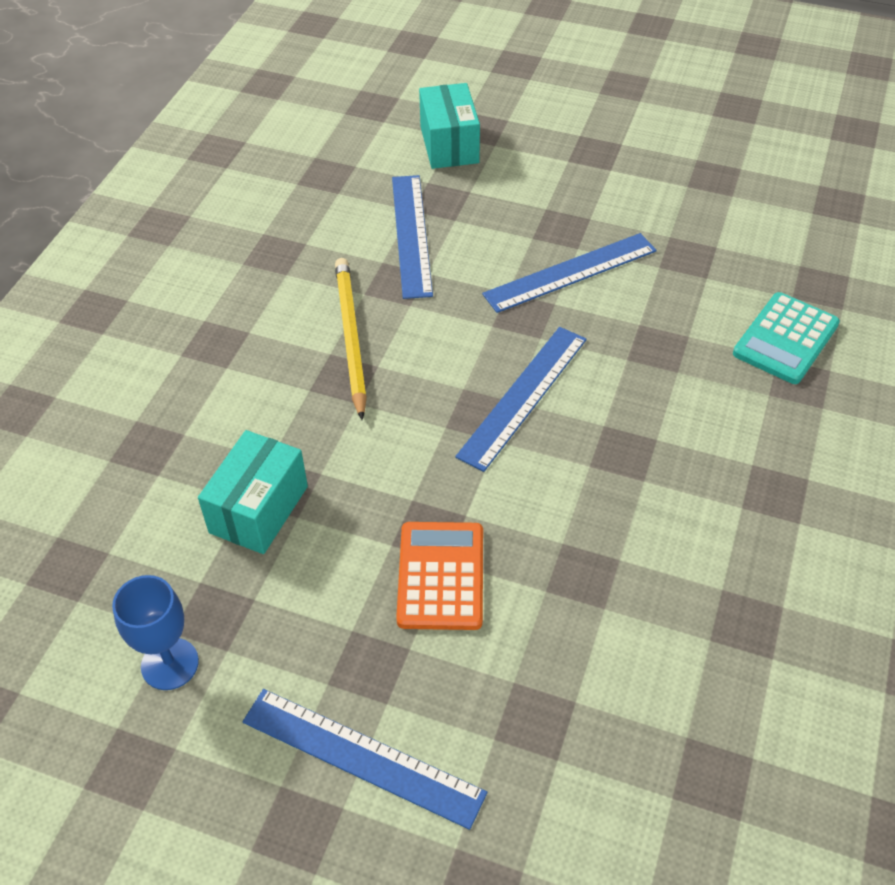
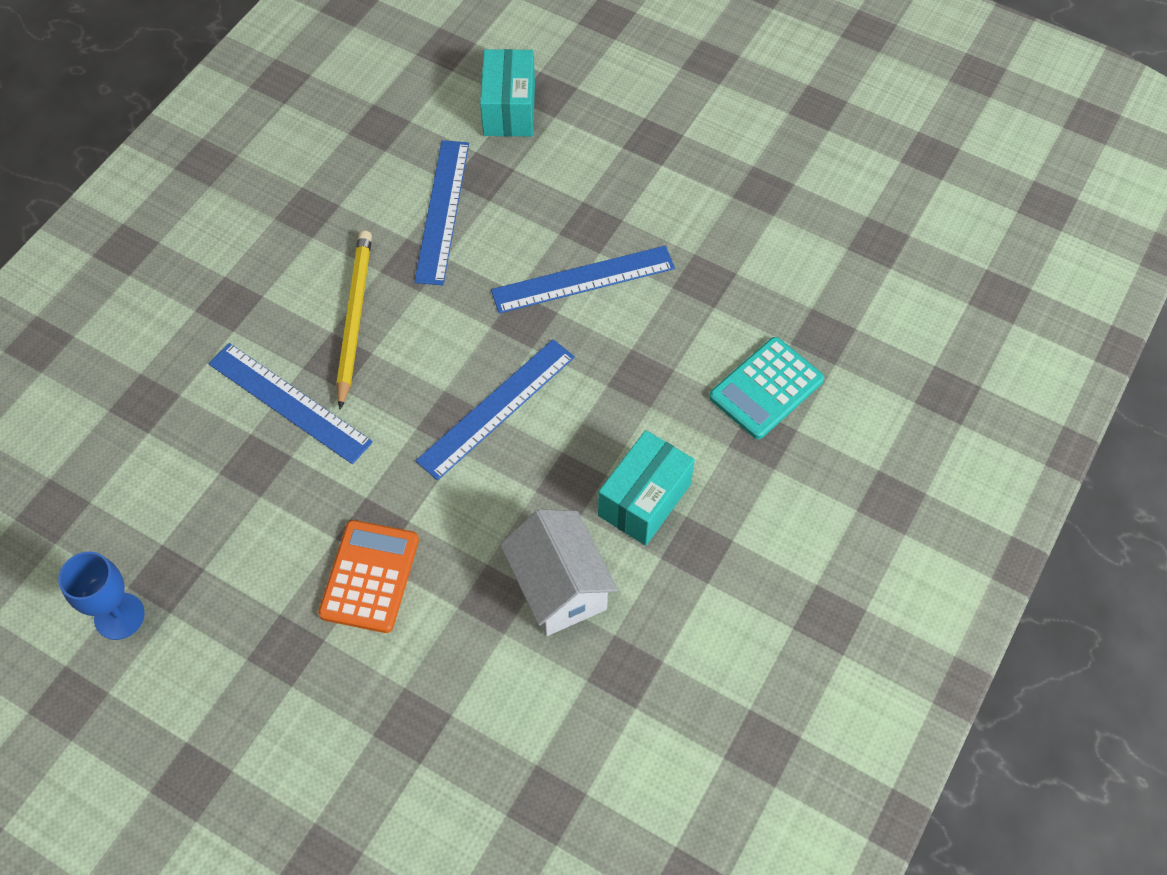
camera: 10 degrees right, 10 degrees up
turquoise box [198,430,308,554] -> turquoise box moved to [598,430,695,546]
blue ruler [243,689,487,830] -> blue ruler moved to [208,343,373,464]
none -> white house [500,509,618,636]

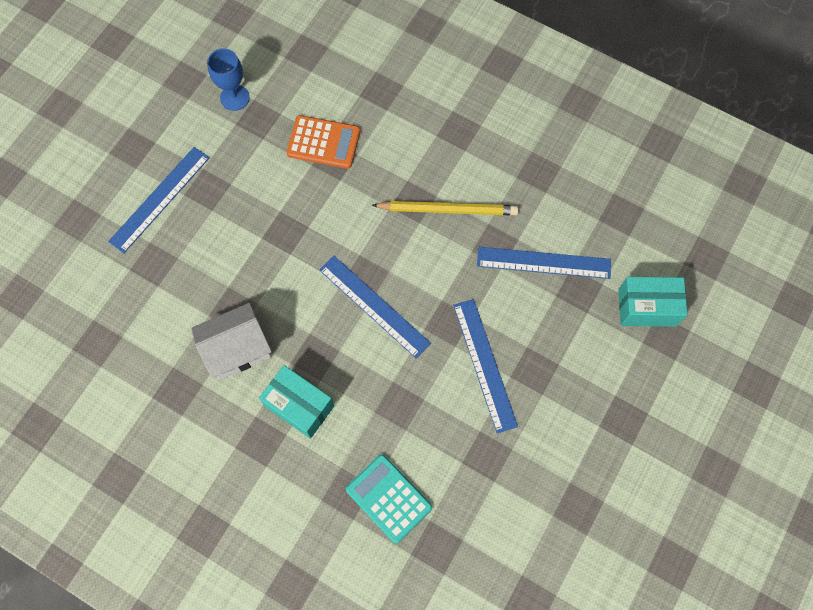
camera: 90 degrees right, 10 degrees up
blue ruler [208,343,373,464] -> blue ruler moved to [108,147,210,253]
orange calculator [318,520,419,633] -> orange calculator moved to [286,115,360,169]

